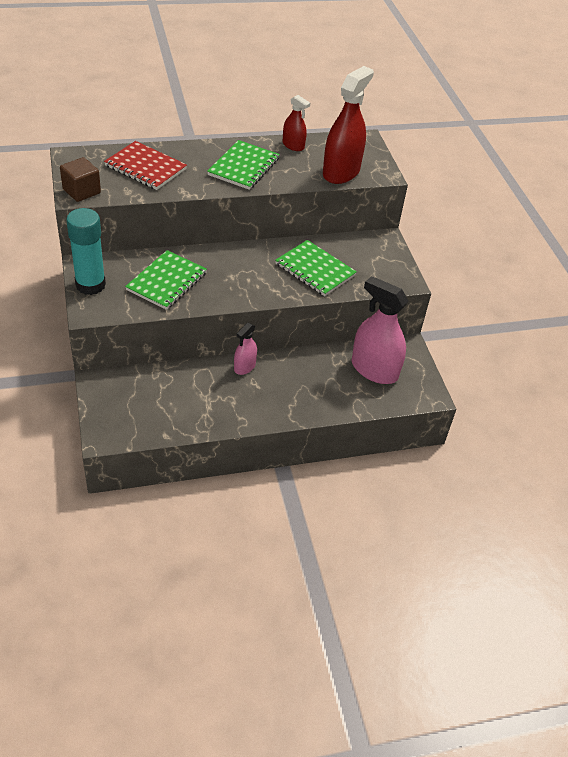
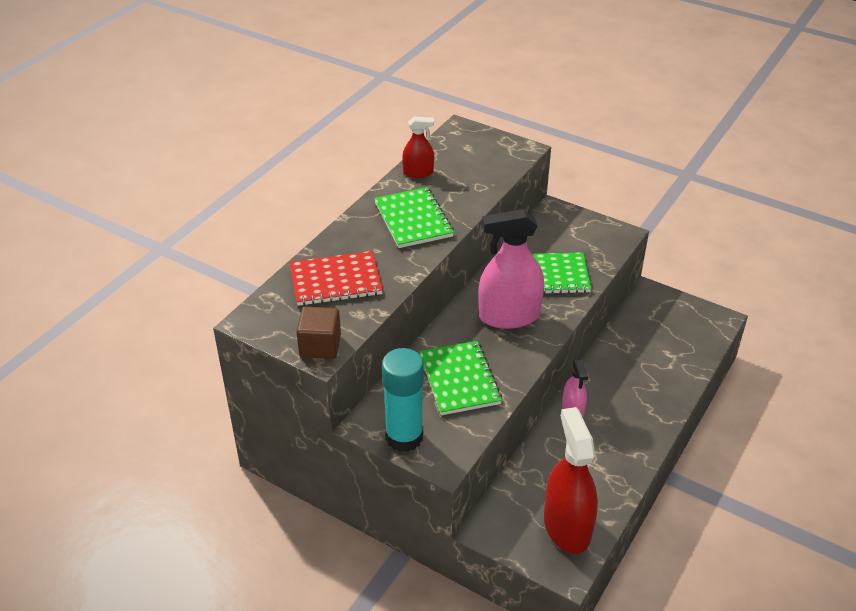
camera: 40 degrees left, 5 degrees down
red spray bottle [323,66,374,184] -> red spray bottle moved to [544,407,598,554]
pink spray bottle [352,276,409,384] -> pink spray bottle moved to [479,209,544,329]

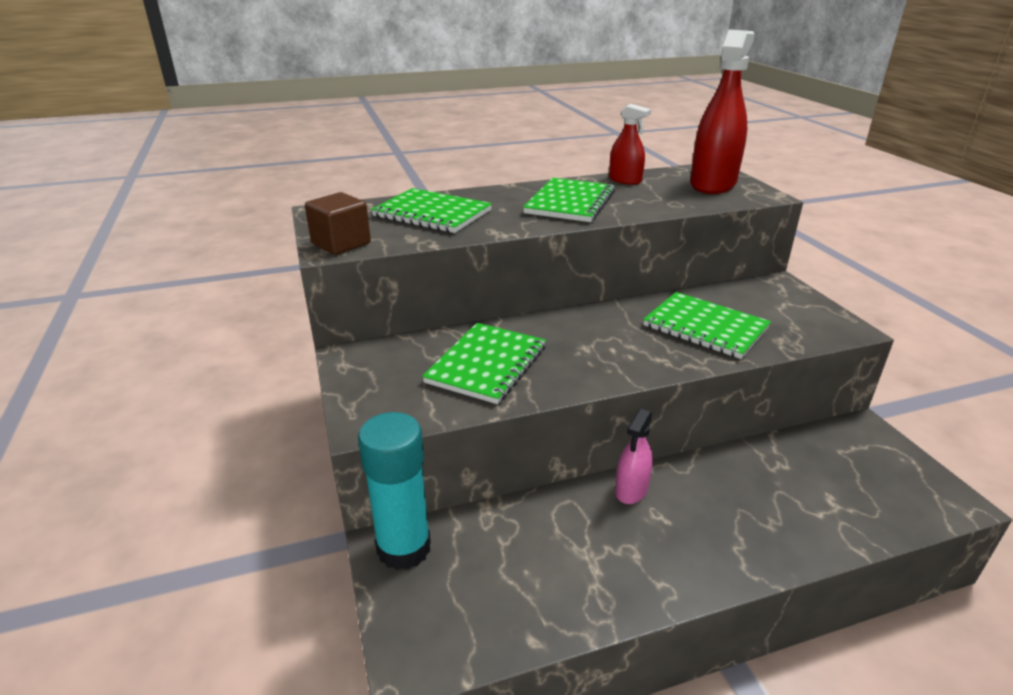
camera: 40 degrees right, 10 degrees down
red notebook [290,251,383,306] -> green notebook [371,188,492,233]
turquoise glue stick [382,348,424,452] -> turquoise glue stick moved to [358,412,431,570]
pink spray bottle [479,209,544,329] -> none
red spray bottle [544,407,598,554] -> red spray bottle moved to [690,30,755,194]

